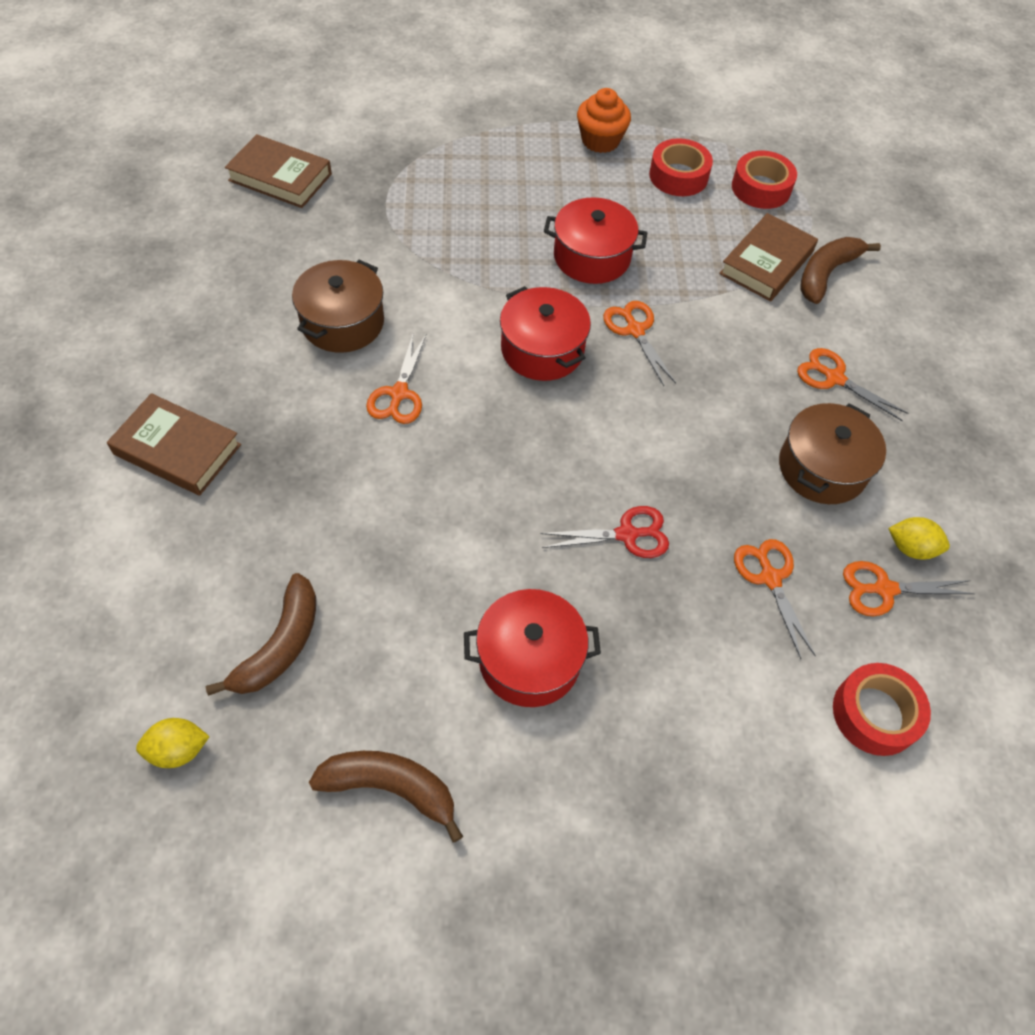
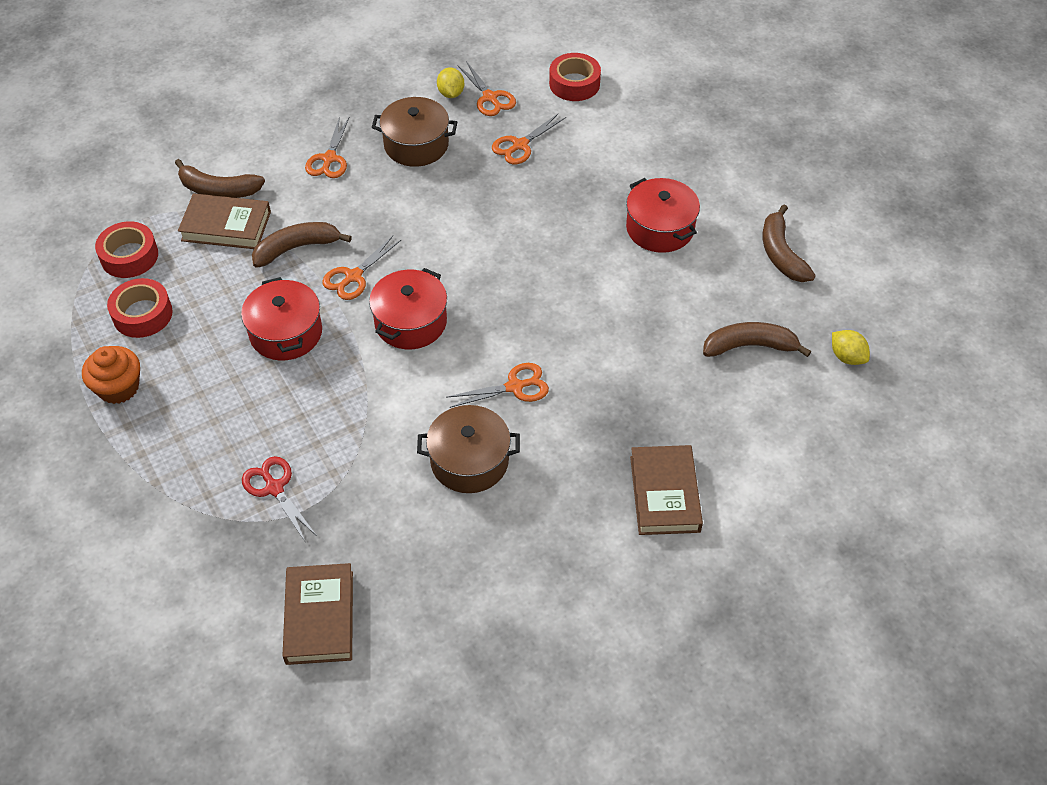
camera: 115 degrees left, 5 degrees down
red scissors [540,506,669,558] -> red scissors moved to [242,456,317,543]
none -> brown banana [252,222,352,268]

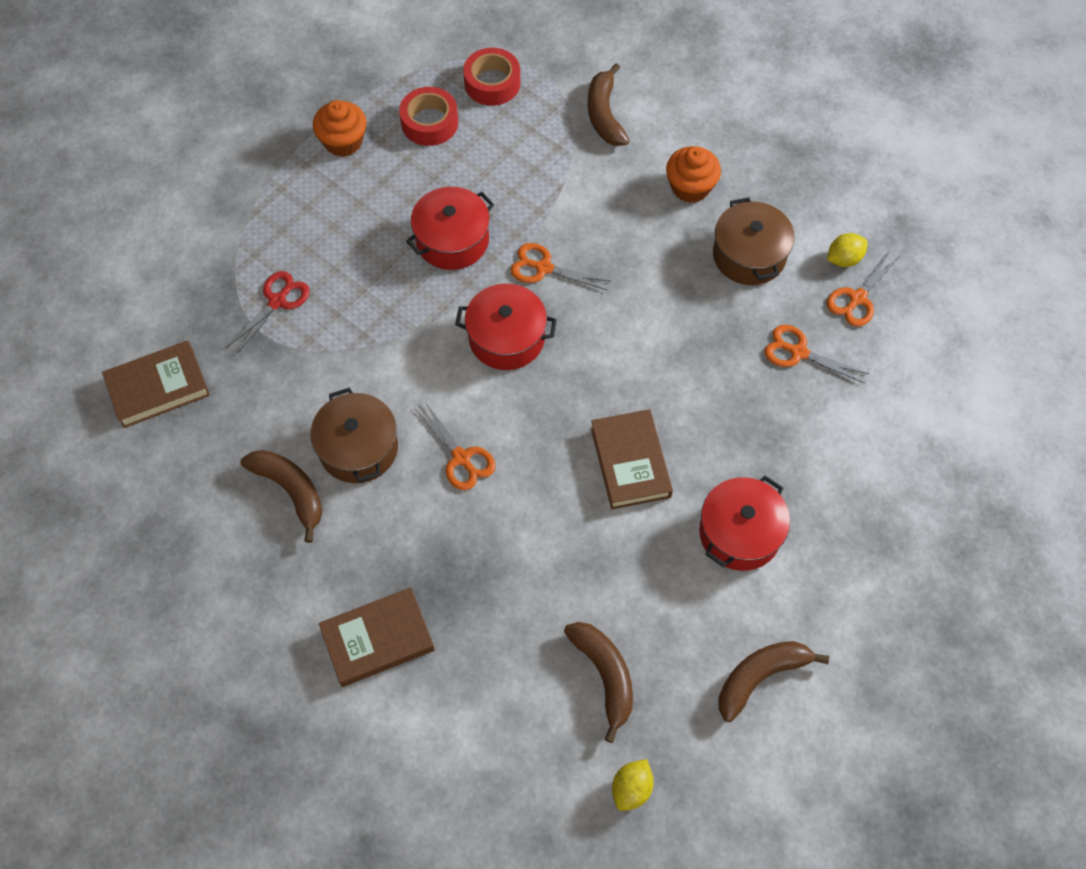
camera: 70 degrees right, 10 degrees up
brown book [178,193,271,249] -> brown book moved to [591,409,673,510]
brown banana [252,222,352,268] -> brown banana moved to [240,450,323,543]
orange scissors [305,116,349,178] -> orange cupcake [666,146,721,203]
red tape [549,53,601,101] -> none

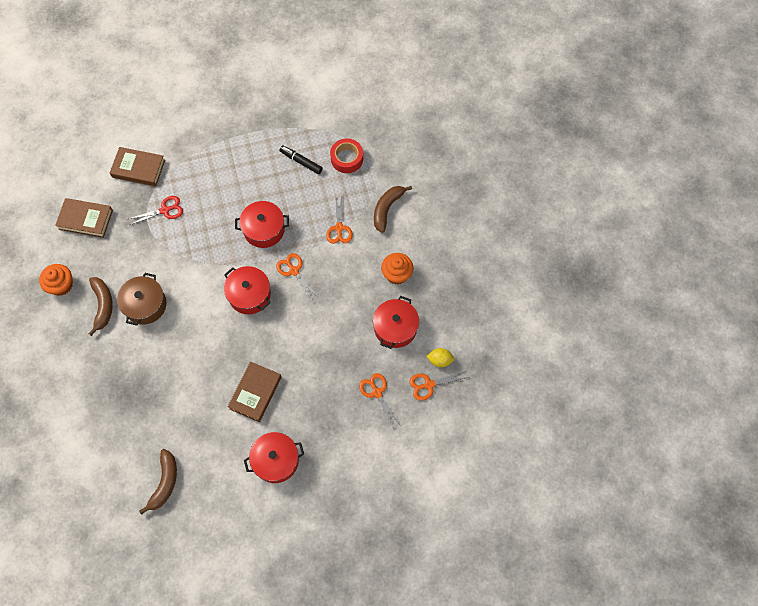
camera: 35 degrees right, 5 degrees up
orange cupcake [313,100,367,157] -> orange cupcake moved to [39,264,73,296]
brown book [319,587,435,687] -> brown book moved to [110,147,165,186]
red tape [399,87,458,146] -> black marker [279,145,323,174]
orange scissors [414,402,496,490] -> orange scissors moved to [326,194,353,244]
yellow lemon [612,759,654,811] -> none
brown pot [713,197,795,285] -> red pot [373,296,419,349]
brown banana [719,641,829,722] -> none

